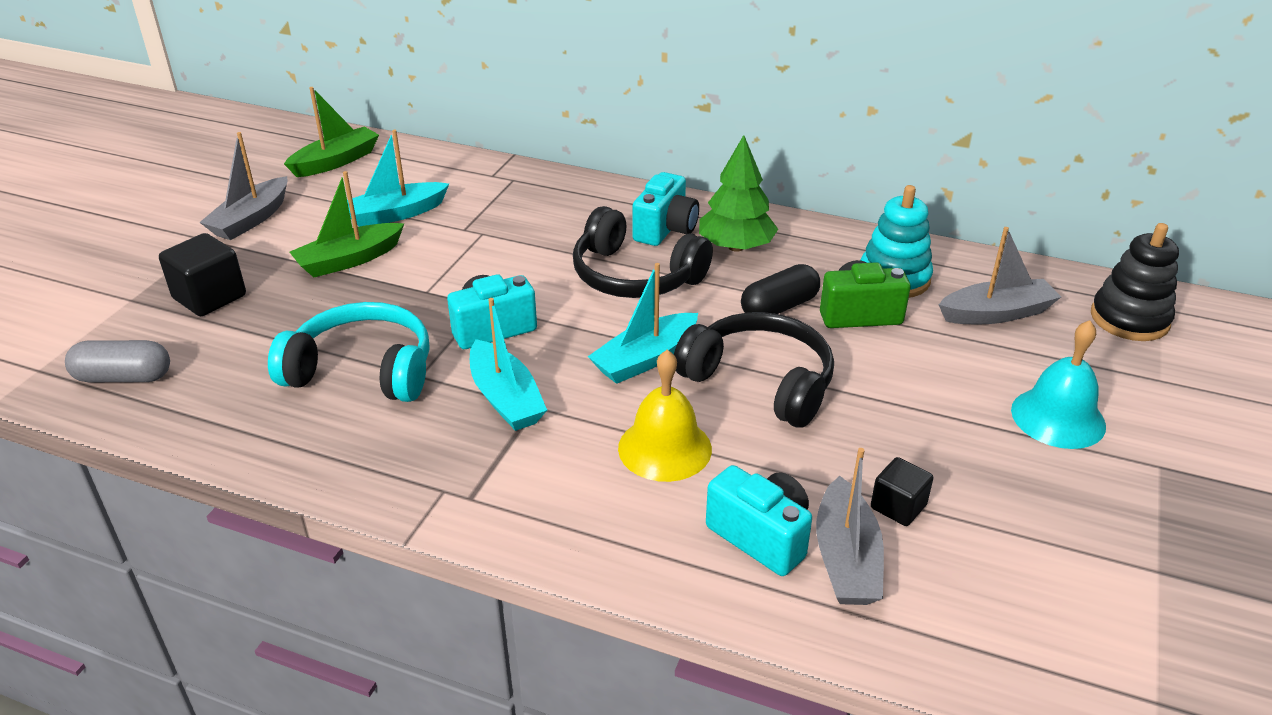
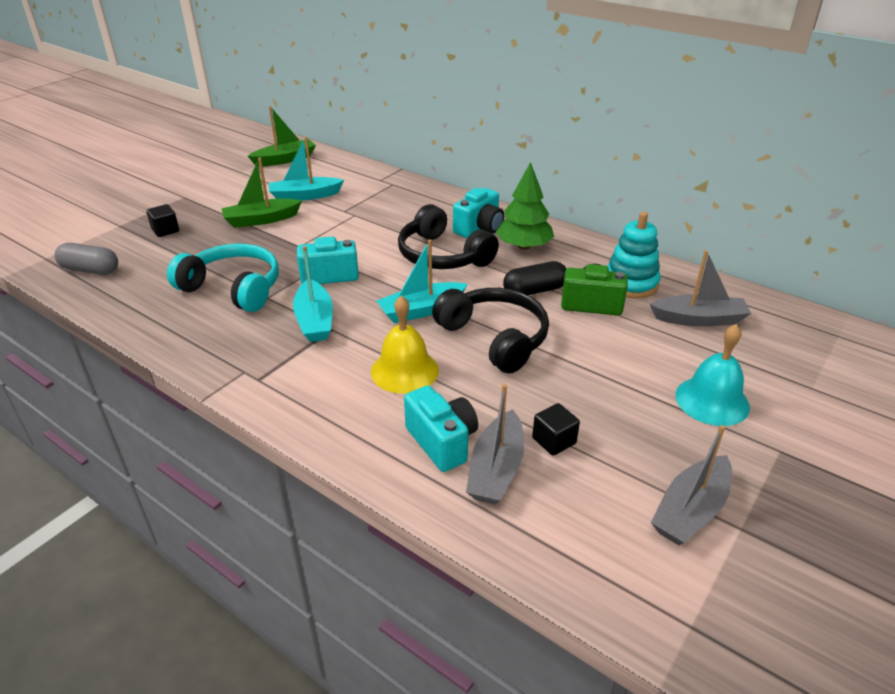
camera: 15 degrees right, 0 degrees up
black cube [159,233,246,316] -> black cube [146,204,179,237], size x0.62
grey boat [199,132,288,240] -> grey boat moved to [651,425,732,545]
black stacking toy [1091,223,1179,341] -> none

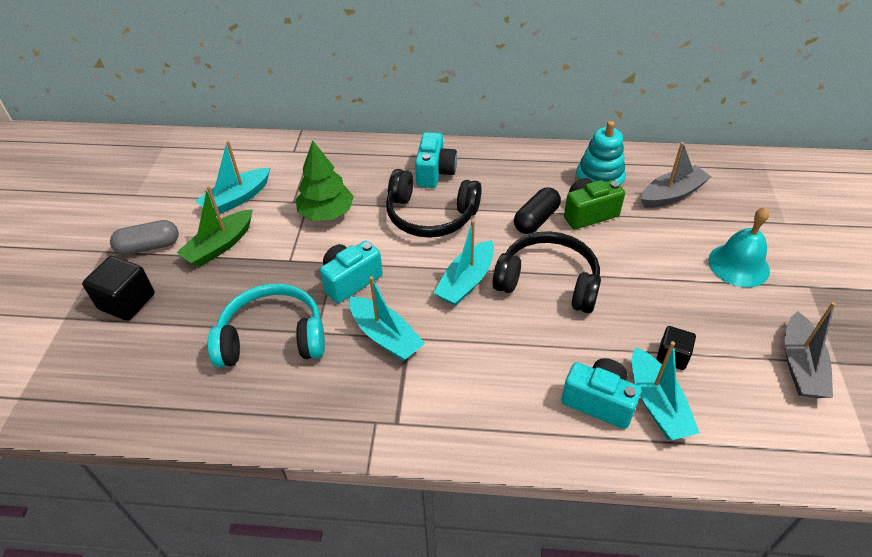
camera: 30 degrees left, 10 degrees up
grey capsule [55,243,118,275] -> grey capsule moved to [110,220,179,255]
black cube [146,204,179,237] -> black cube [82,256,155,321], size x1.61
green boat [248,106,316,166] -> none
yellow bell [371,295,439,394] -> none
grey boat [466,384,525,505] -> turquoise boat [632,341,700,440]
green tree [496,162,554,250] -> green tree moved to [296,140,354,221]

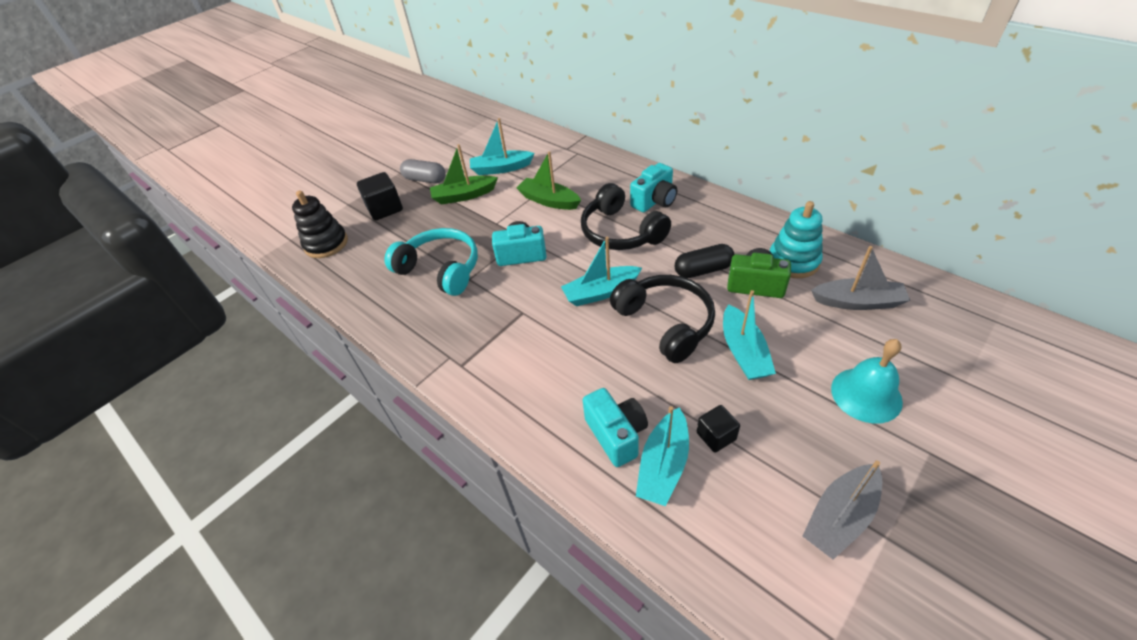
camera: 40 degrees right, 0 degrees up
green tree [296,140,354,221] -> green boat [517,151,581,210]
turquoise boat [349,276,425,361] -> turquoise boat moved to [723,290,776,380]
none -> black stacking toy [292,191,348,258]

